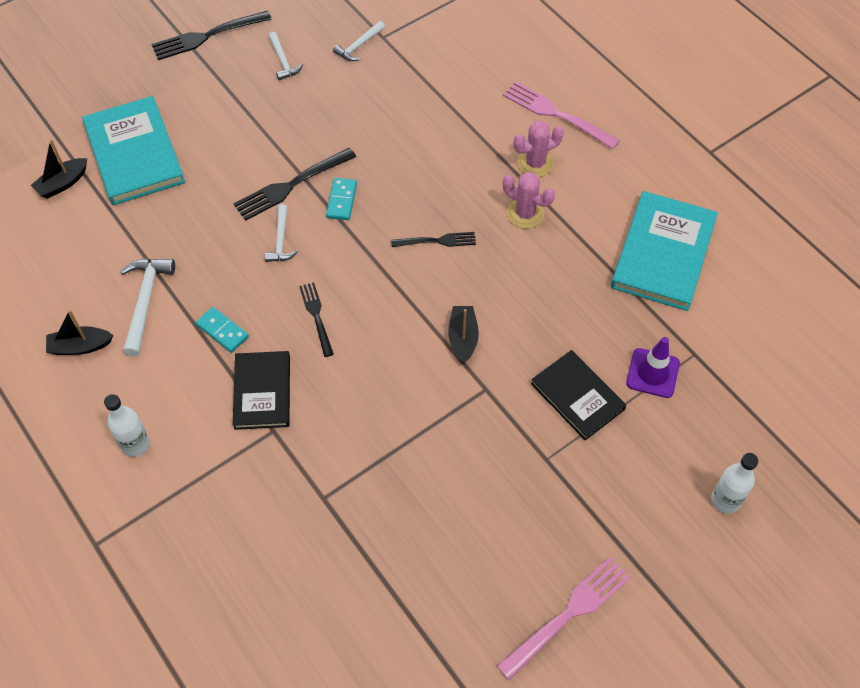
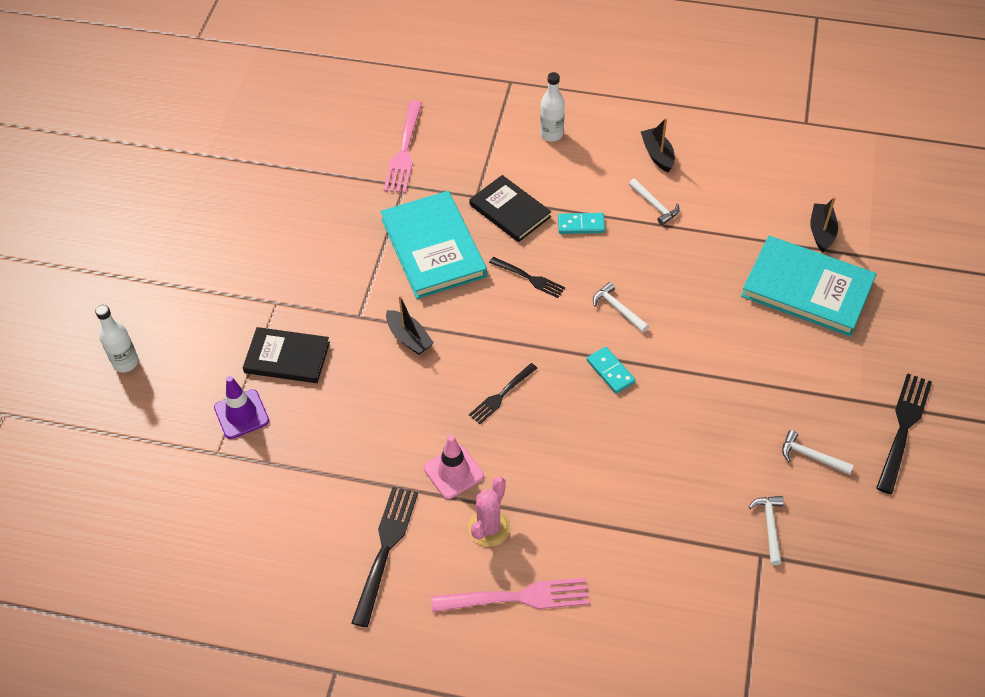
camera: 140 degrees right, 5 degrees down
black boat [46,310,113,355] -> black boat turned 60 degrees counterclockwise [641,118,675,172]
white hammer [120,259,175,356] -> white hammer [629,178,680,225], size x0.62
black fork [233,148,356,221] -> black fork moved to [352,487,418,627]
pink fork [497,556,631,680] -> pink fork moved to [384,100,422,193]
pink cactus [503,172,555,229] -> pink traffic cone [424,435,484,499]
turquoise book [611,191,718,311] -> turquoise book moved to [380,191,487,299]

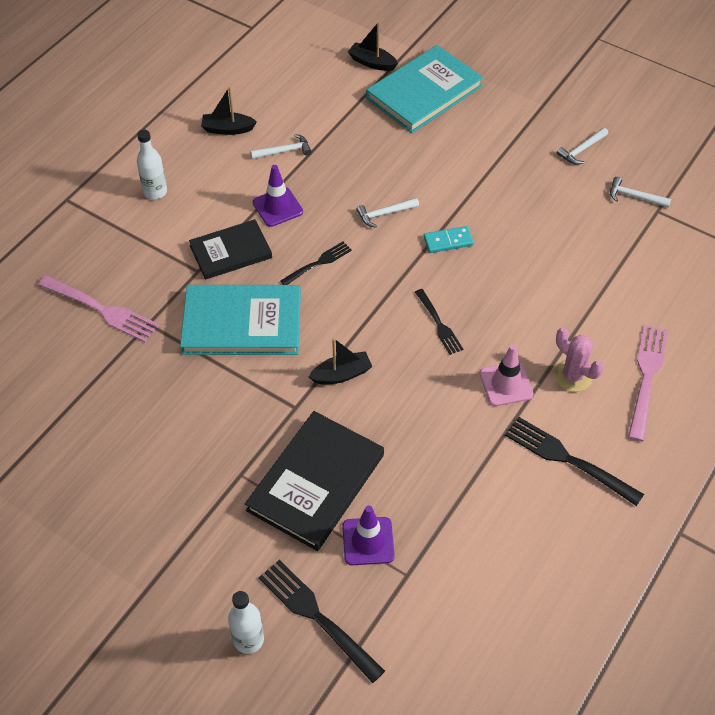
camera: 70 degrees left, 0 degrees up
black book [243,327,330,383] -> black book [245,411,384,551], size x1.55
turquoise domino [558,213,605,234] -> purple traffic cone [253,165,303,227]
black fork [876,373,932,494] -> black fork moved to [259,560,385,683]

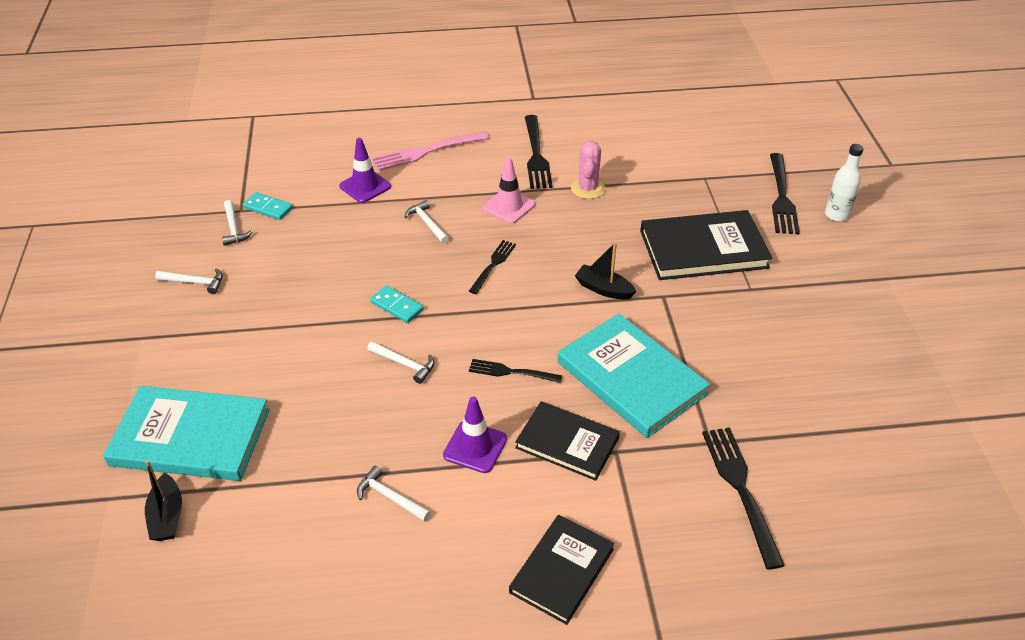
camera: 130 degrees left, 10 degrees down
pink fork [38,275,159,342] -> black fork [702,427,785,570]
white bottle [137,130,167,199] -> black book [509,515,615,625]
black boat [201,87,257,135] -> none
purple traffic cone [342,506,395,565] -> purple traffic cone moved to [339,138,391,203]
pink cactus [554,328,604,392] -> pink cactus moved to [571,141,606,199]
none -> turquoise domino [243,192,293,220]
none -> white hammer [405,200,449,244]

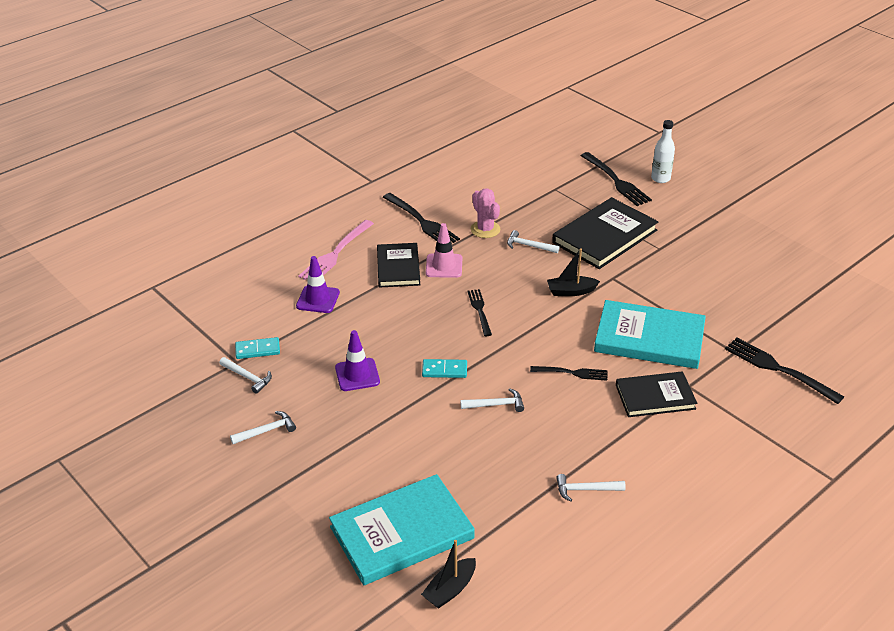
camera: 35 degrees left, 5 degrees down
black boat [145,460,182,541] -> black boat turned 90 degrees clockwise [421,540,476,609]
white hammer [405,200,449,244] -> white hammer moved to [507,230,560,253]
purple traffic cone [443,396,507,473] -> purple traffic cone moved to [335,330,380,391]
black fork [469,359,562,383] -> black fork turned 150 degrees counterclockwise [530,366,608,381]
black book [509,515,615,625] -> black book moved to [377,243,420,288]

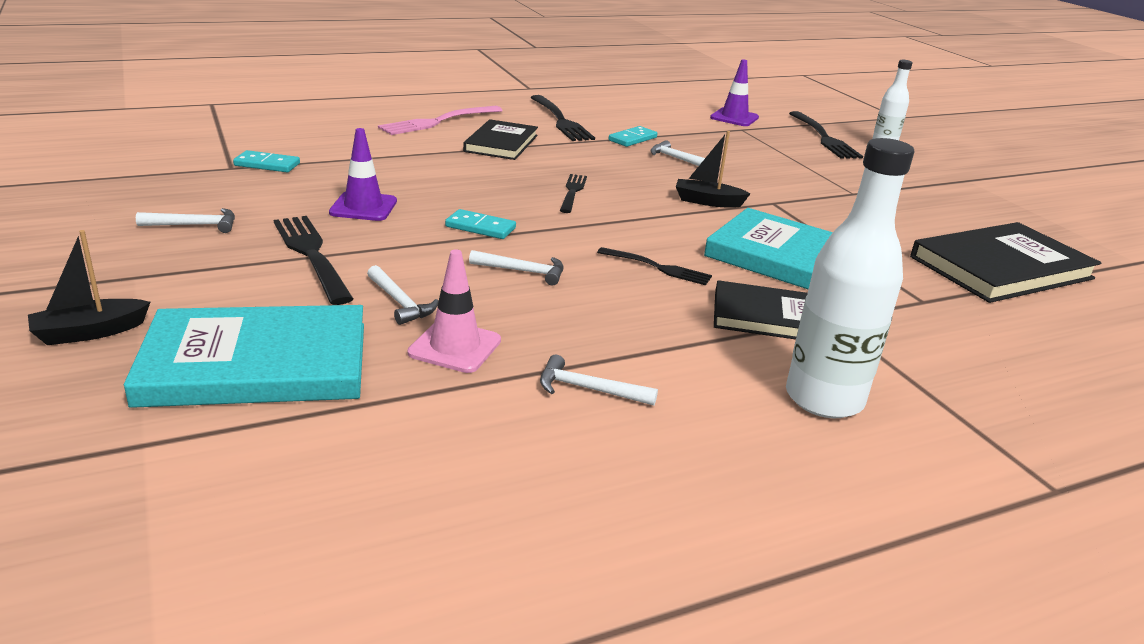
camera: 15 degrees right, 10 degrees down
white hammer [219,357,272,394] -> white hammer moved to [367,265,438,325]
purple traffic cone [296,256,340,313] -> purple traffic cone moved to [710,59,759,126]
black boat [421,540,476,609] -> black boat moved to [28,230,150,345]
pink traffic cone [426,223,462,278] -> pink traffic cone moved to [408,250,501,373]
pink cactus [471,188,500,238] -> turquoise domino [609,126,657,147]
black book [552,197,659,269] -> black book moved to [910,222,1101,303]
black fork [725,338,844,404] -> black fork moved to [274,216,353,305]
none -> white bottle [786,138,915,418]

